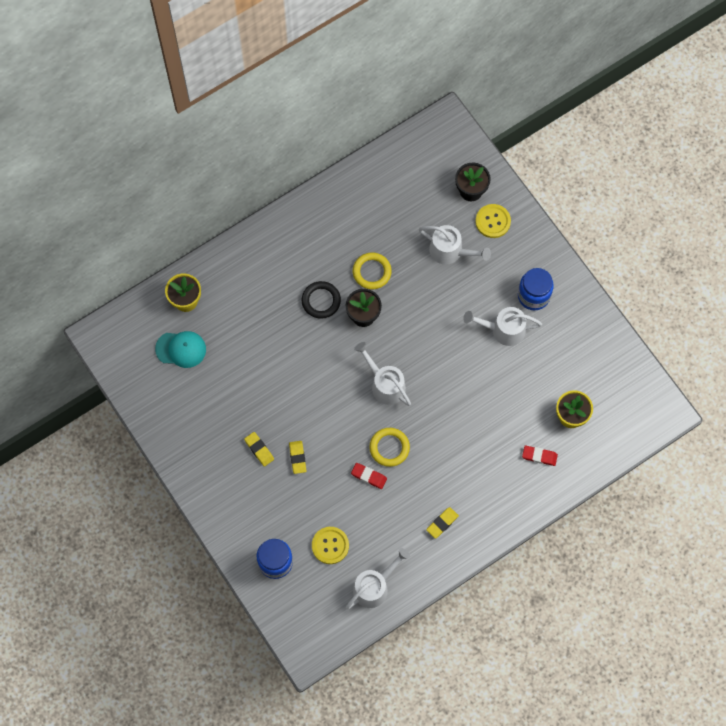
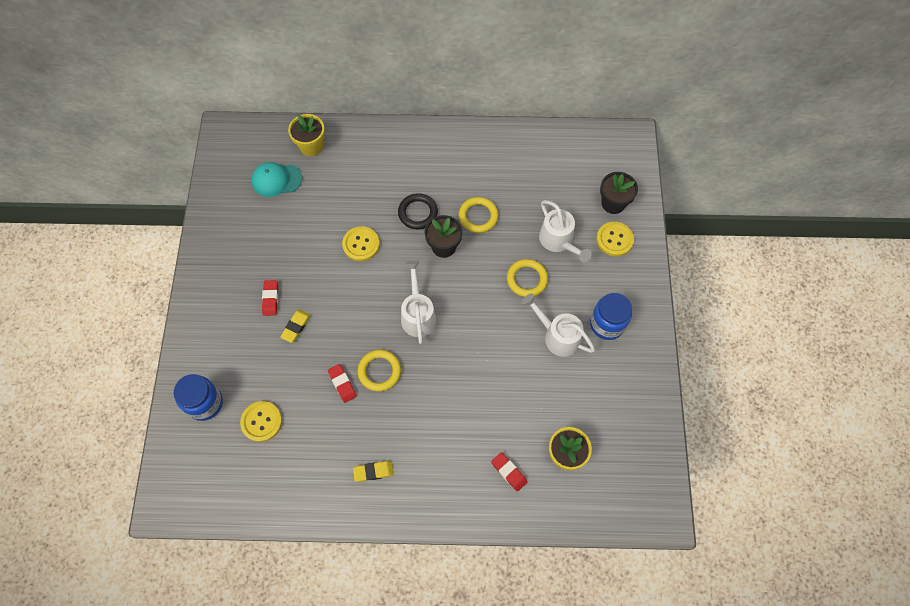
camera: 35 degrees right, 5 degrees down
turquoise cap [155,331,206,368] -> turquoise cap turned 135 degrees clockwise [252,162,302,197]
yellow eraser [244,432,274,467] -> red eraser [262,280,278,316]
white watering can [346,548,410,609] -> none
none -> yellow button [342,226,380,261]
none -> yellow ring [507,259,548,297]

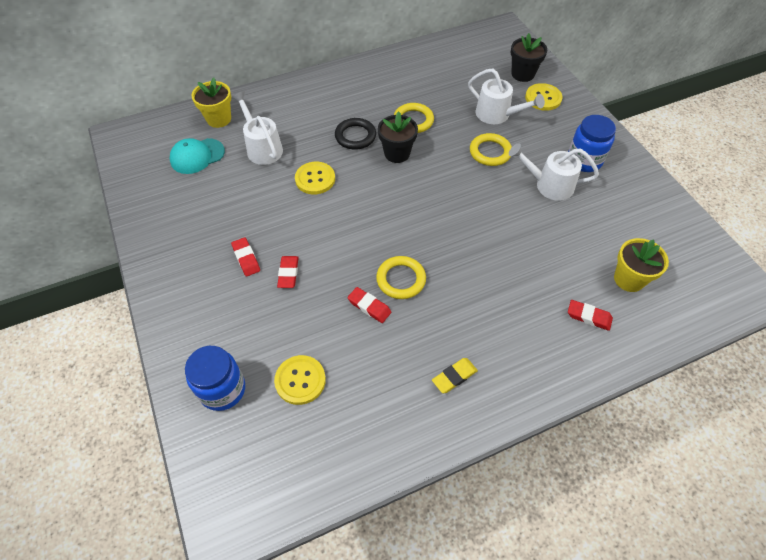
camera: 25 degrees left, 10 degrees down
yellow eraser [280,310,311,343] -> red eraser [277,256,299,288]
white watering can [401,261,436,344] -> white watering can moved to [232,91,283,165]

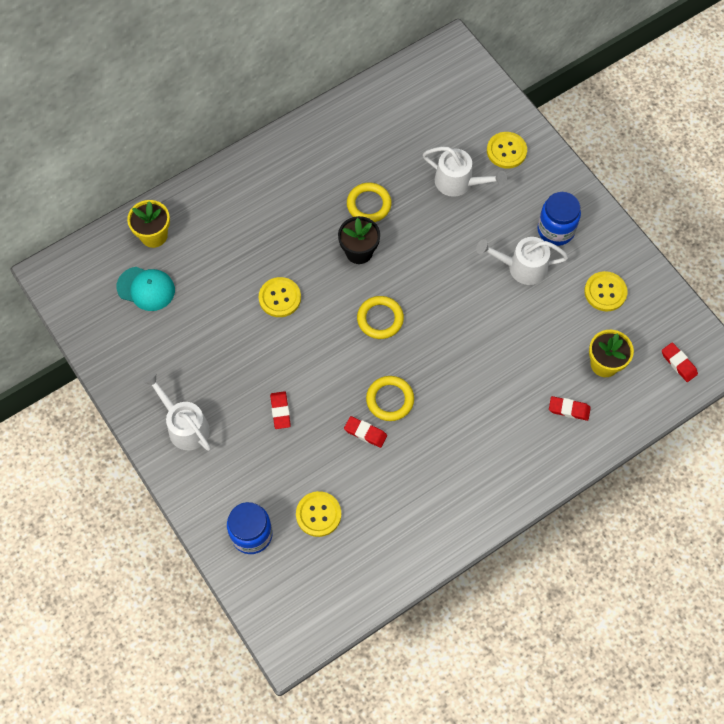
camera: 10 degrees left, 10 degrees up
turquoise cap [170,138,225,174] -> turquoise cap turned 120 degrees counterclockwise [116,267,175,311]
red eraser [231,237,260,277] -> red eraser moved to [662,342,698,382]
white watering can [232,91,283,165] -> white watering can moved to [143,373,211,451]
black ring [335,118,376,150] -> none
yellow eraser [432,358,478,393] -> none
yellow ring [470,133,512,166] -> yellow ring moved to [357,296,404,339]
black flower pot [511,33,548,82] -> none
none -> yellow button [584,271,628,312]

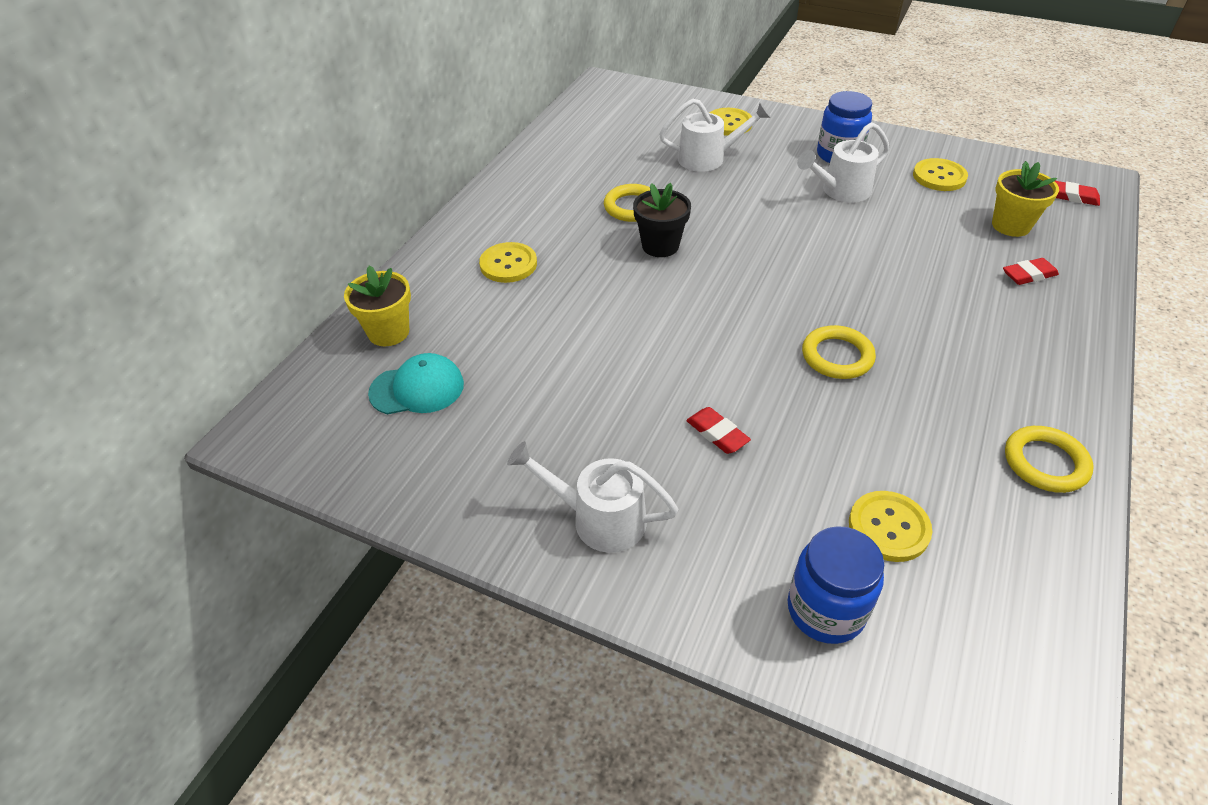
camera: 30 degrees left, 20 degrees down
yellow button [259,277,301,317] -> yellow button moved to [479,242,537,283]
red eraser [344,416,387,448] -> none
yellow ring [357,296,404,339] -> yellow ring moved to [1005,426,1094,493]

